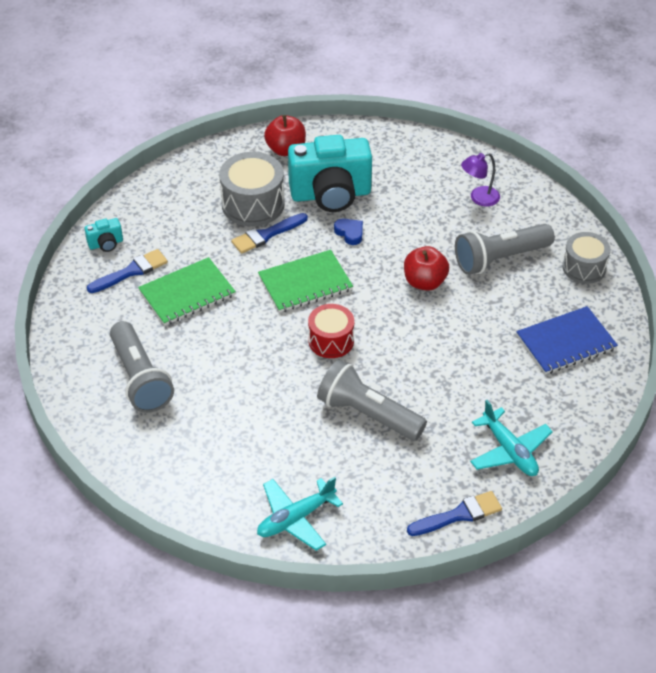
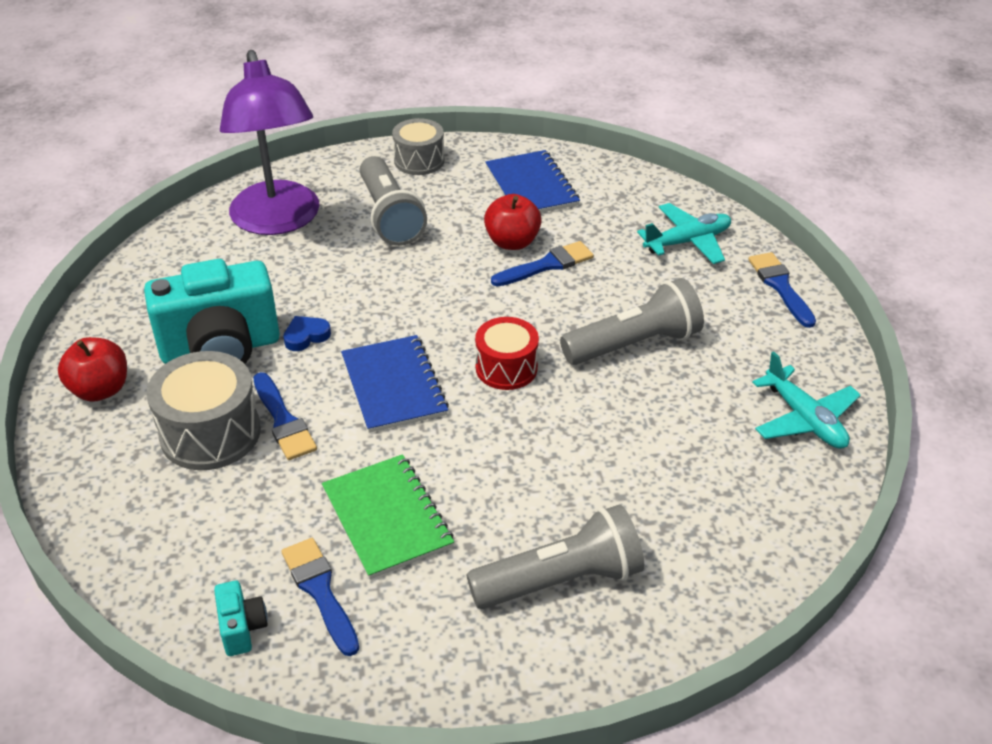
camera: 85 degrees left, 5 degrees down
green notebook [258,250,353,313] -> blue notebook [341,335,449,433]
turquoise camera [288,135,372,212] -> turquoise camera turned 75 degrees clockwise [144,259,280,364]
grey flashlight [317,360,427,441] -> grey flashlight turned 150 degrees counterclockwise [560,278,704,365]
red apple [404,246,449,291] -> red apple moved to [484,194,542,250]
purple lamp [461,153,500,206] -> purple lamp [220,50,320,235], size x2.37
none -> blue brush [491,241,594,287]

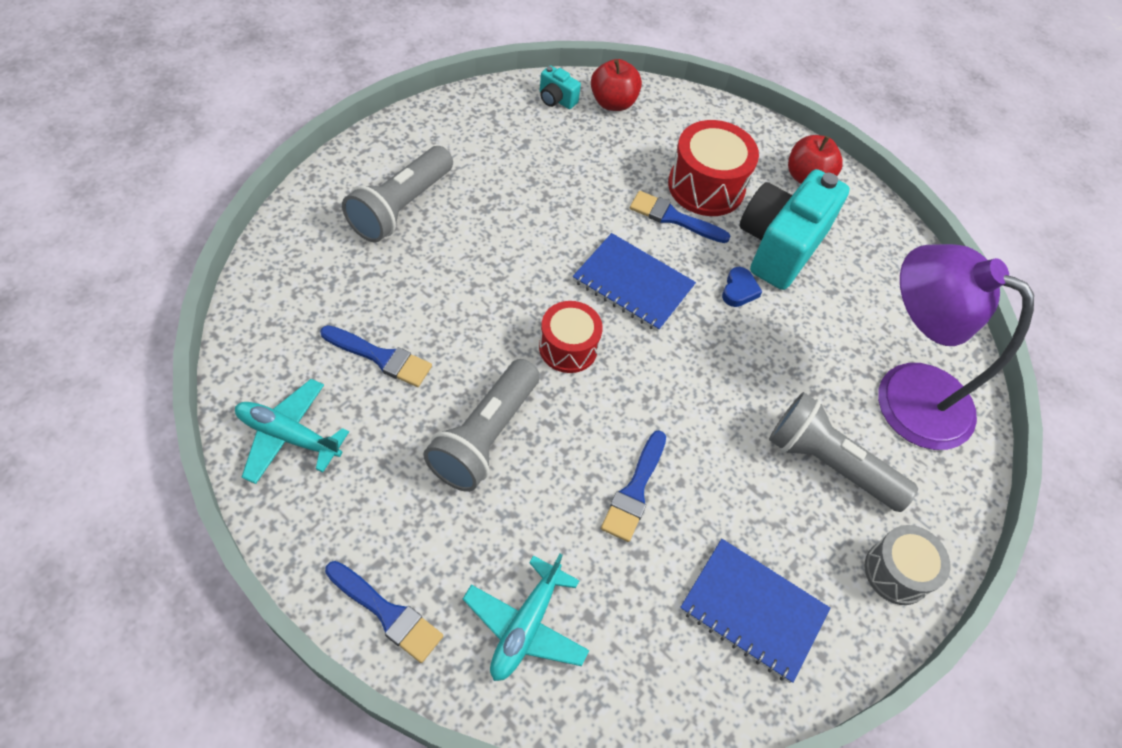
camera: 135 degrees right, 15 degrees up
grey drum [146,351,261,470] -> red drum [668,120,759,216]
blue brush [281,538,359,656] -> blue brush moved to [320,325,432,387]
green notebook [322,454,454,579] -> none
red apple [484,194,542,250] -> red apple moved to [591,59,642,111]

